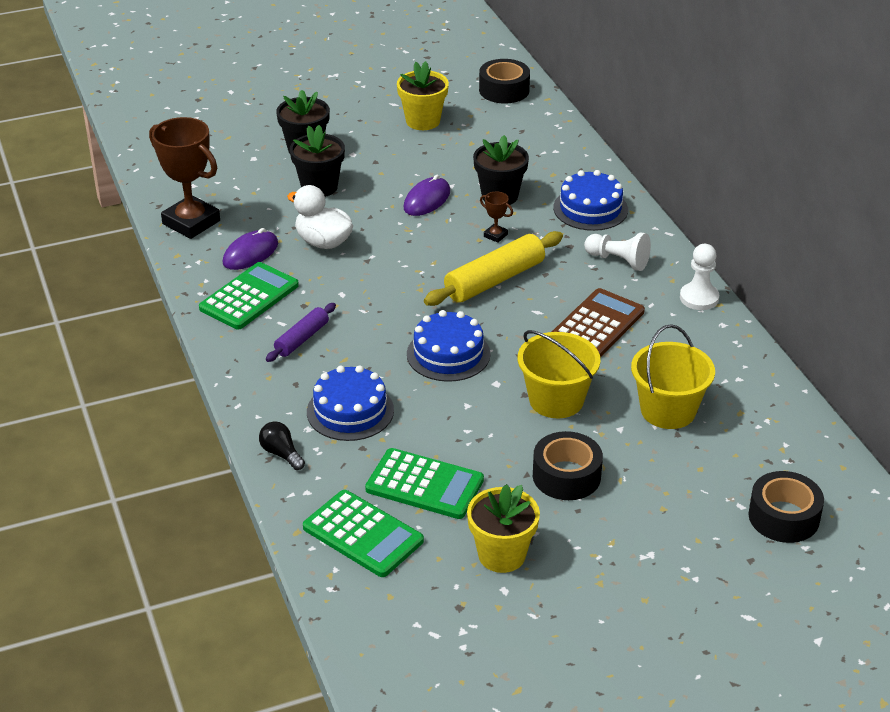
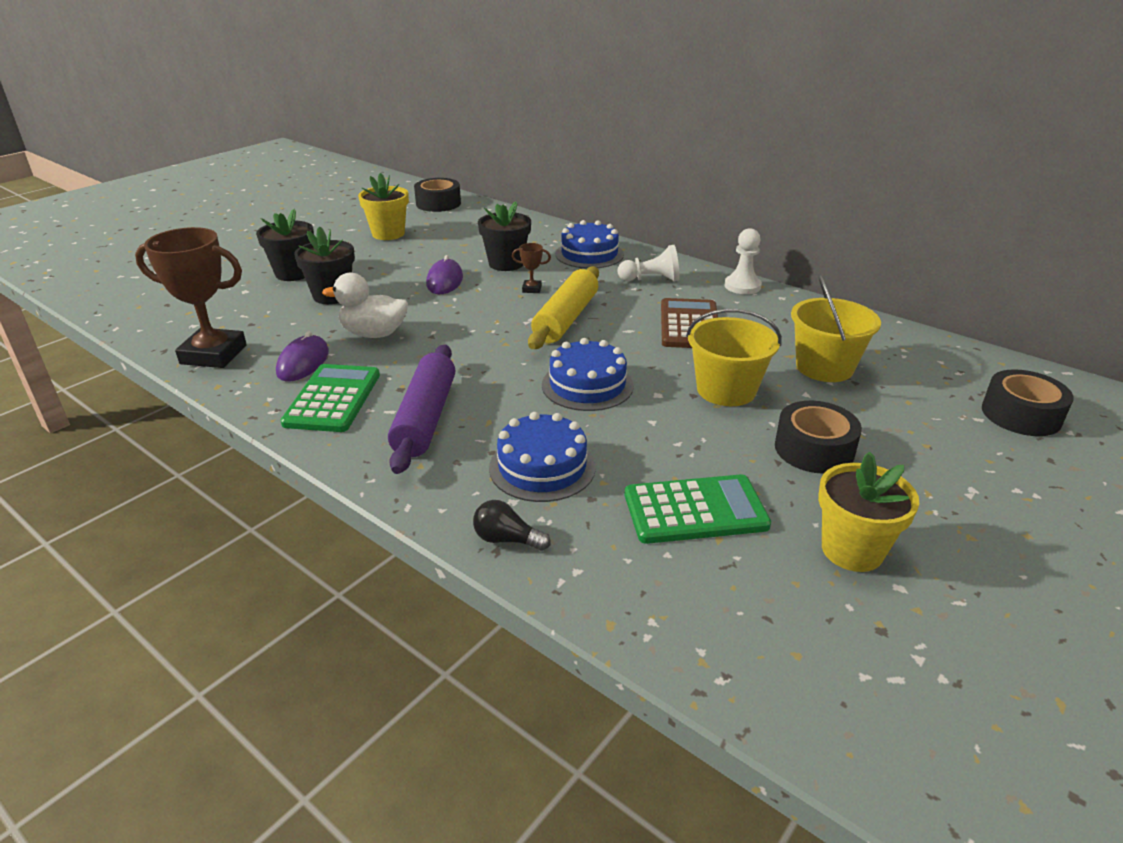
camera: 30 degrees left, 5 degrees down
purple rolling pin [266,303,336,362] -> purple rolling pin [388,344,455,474], size x1.72
green calculator [303,490,424,577] -> none

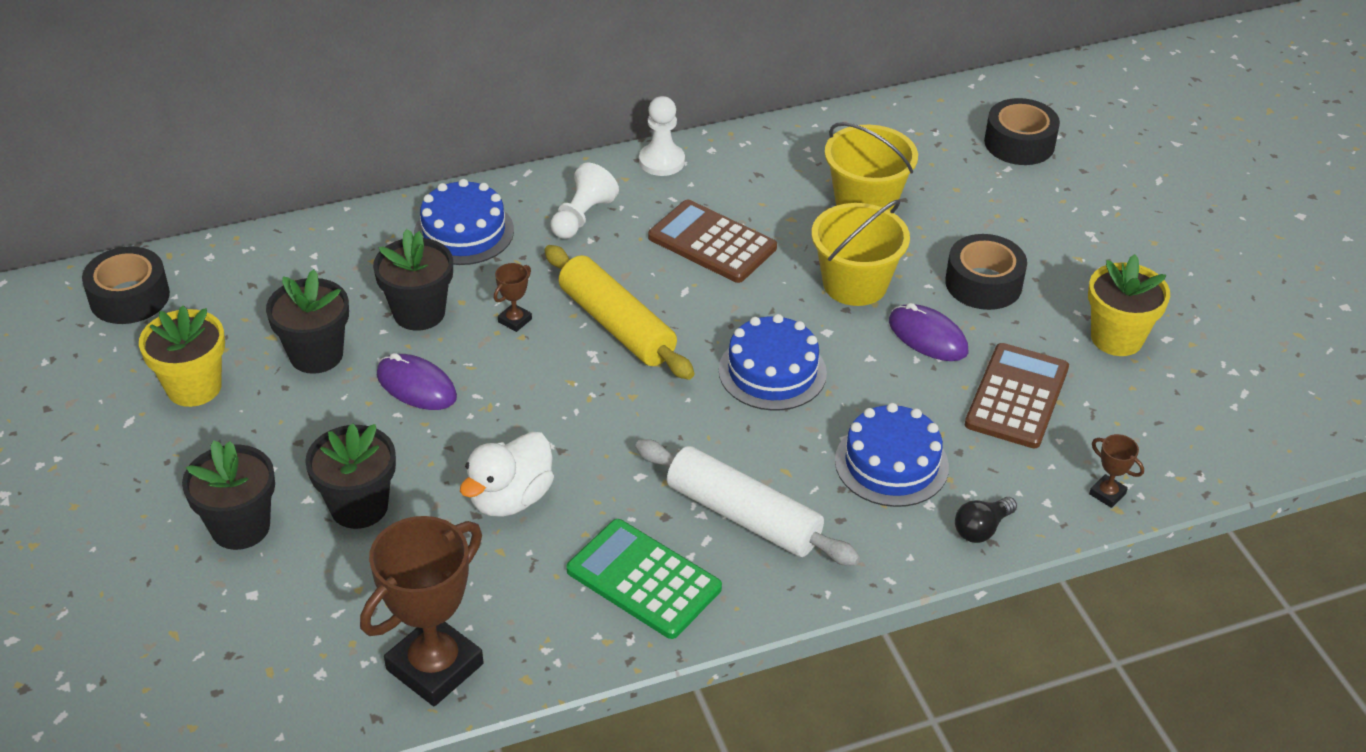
camera: 60 degrees left, 10 degrees up
purple mouse [276,331,329,381] -> purple mouse moved to [889,303,968,361]
purple rolling pin [388,344,455,474] -> white rolling pin [635,439,860,566]
green calculator [625,474,771,544] -> brown calculator [965,343,1069,449]
none -> black flower pot [266,269,349,374]
none -> brown trophy [1089,434,1144,508]

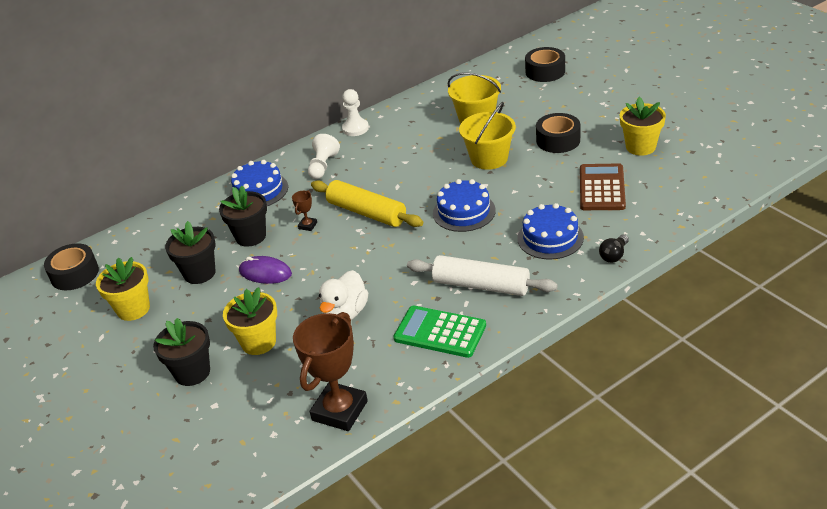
camera: 10 degrees left, 5 degrees down
black flower pot [305,423,396,529] -> yellow flower pot [223,287,277,355]
brown calculator [648,199,777,283] -> none
purple mouse [889,303,968,361] -> none
brown trophy [1089,434,1144,508] -> none

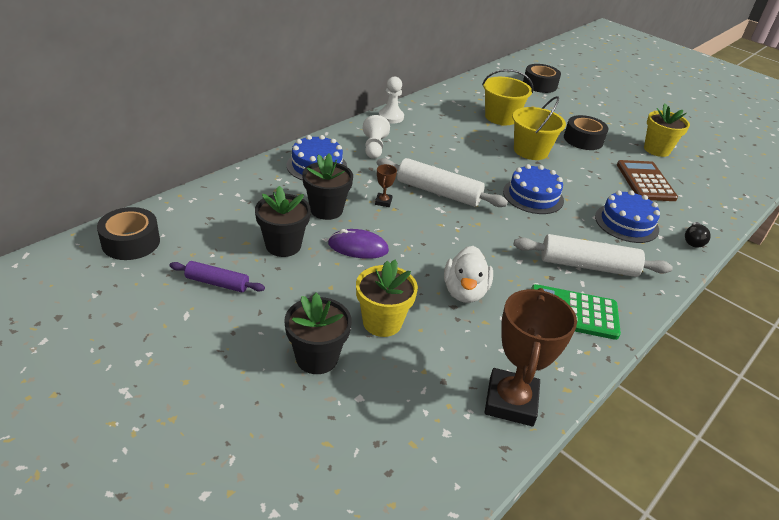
camera: 20 degrees left, 0 degrees up
yellow flower pot [96,257,150,321] -> purple rolling pin [169,261,265,292]
yellow rolling pin [311,180,423,227] -> white rolling pin [377,158,508,207]

